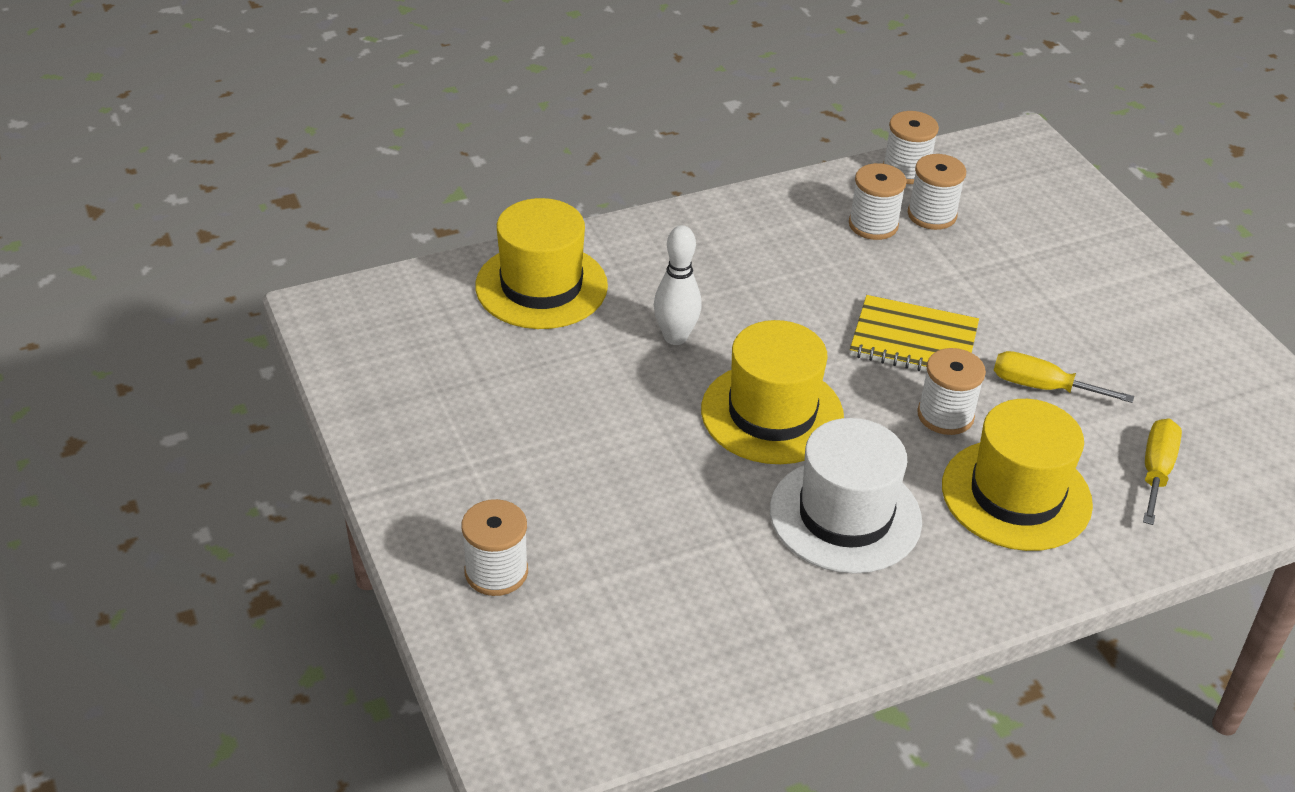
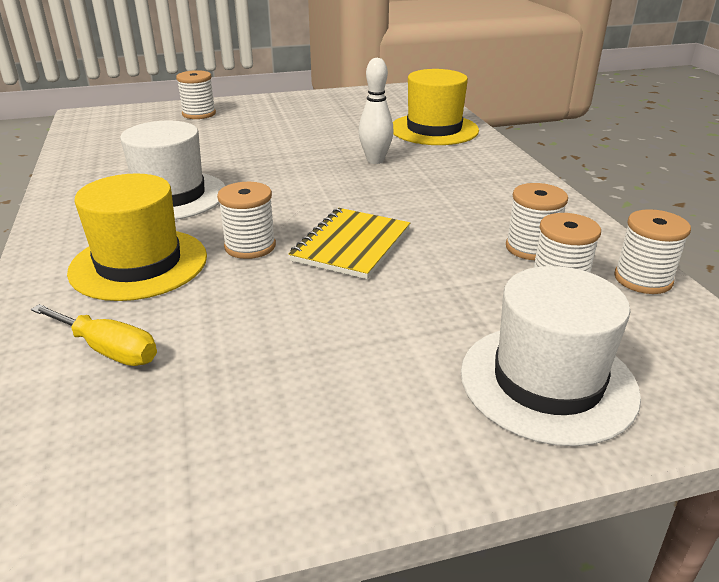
camera: 100 degrees right, 10 degrees down
yellow hat [701,320,844,464] -> none
yellow screwdriver [994,351,1134,403] -> none
none -> white hat [461,266,641,446]

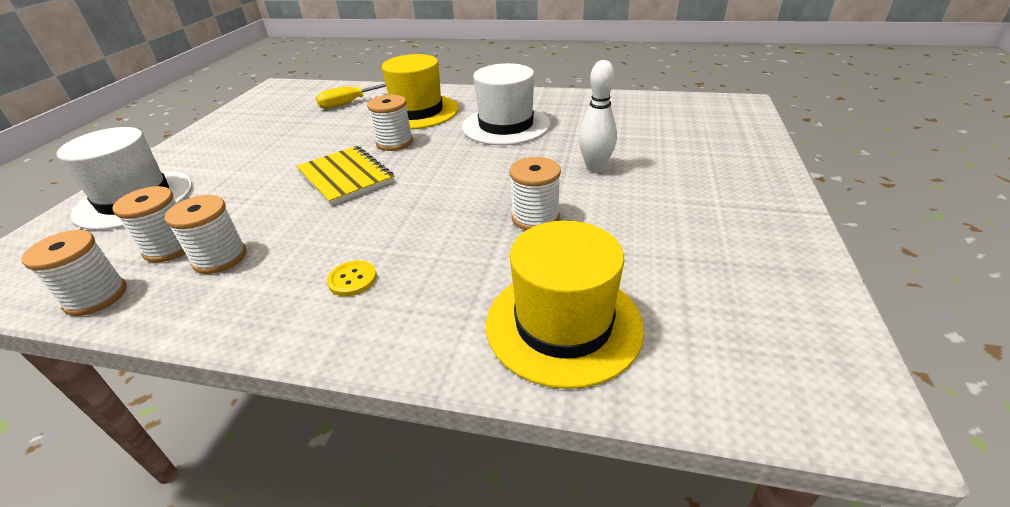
camera: 120 degrees right, 5 degrees up
white spool [176,70,216,119] -> white spool moved to [509,157,561,230]
white bowling pin [358,58,394,164] -> white bowling pin moved to [579,60,617,172]
none -> yellow button [327,261,377,296]

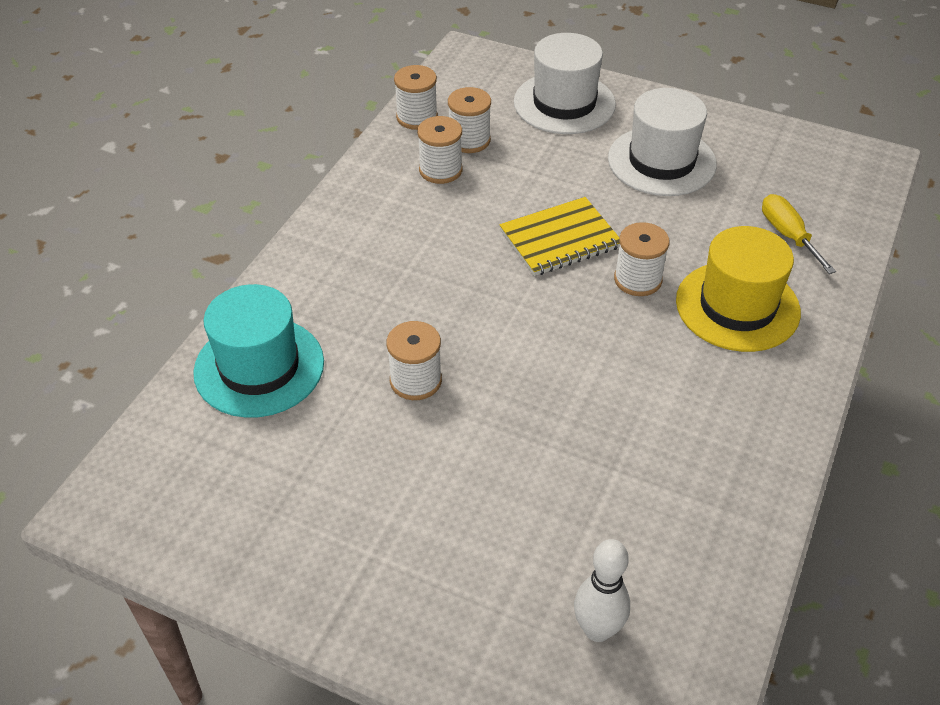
camera: 100 degrees right, 10 degrees up
yellow button [327,261,377,296] -> none
white hat [462,63,551,145] -> white hat moved to [608,88,717,196]
yellow hat [486,220,644,389] -> turquoise hat [193,284,324,418]
white bowling pin [579,60,617,172] -> white bowling pin moved to [574,539,630,642]

